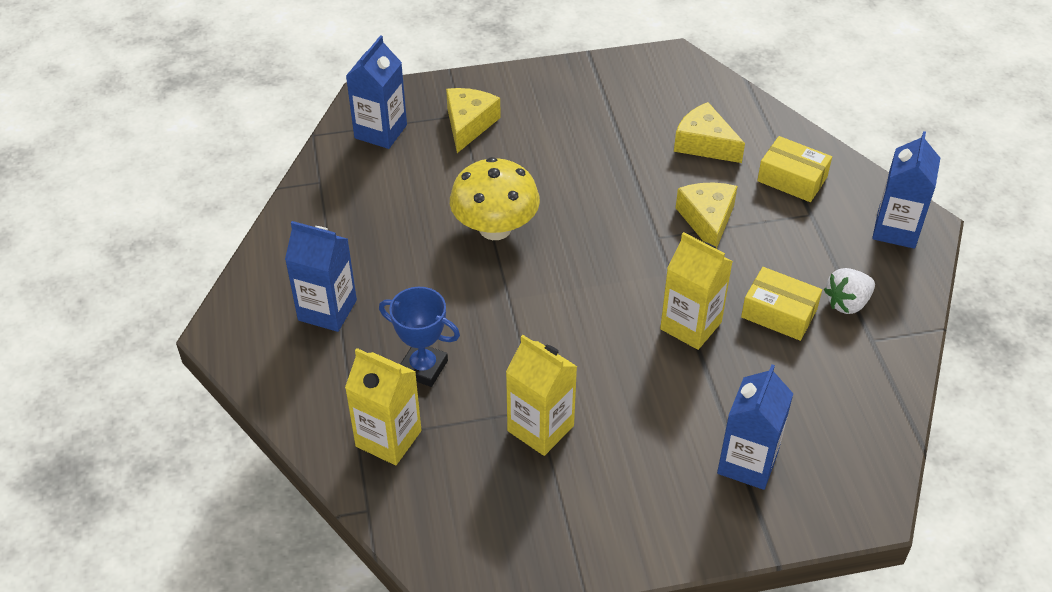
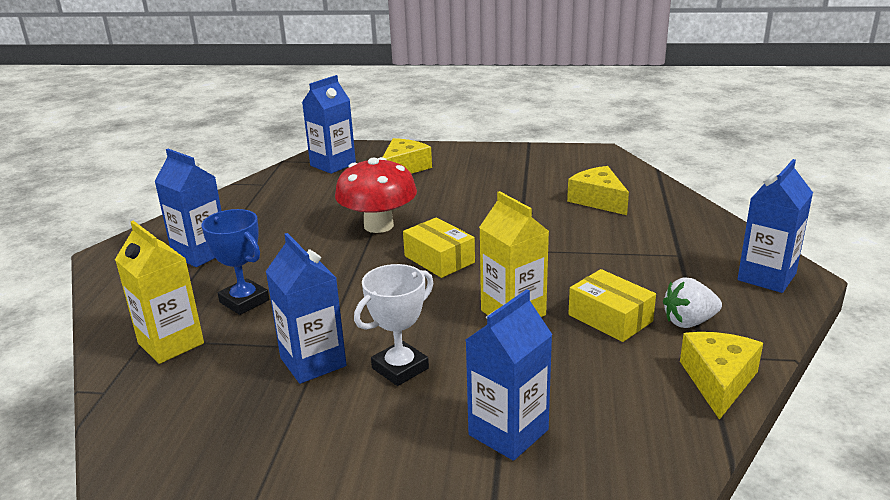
camera: 20 degrees right, 20 degrees down
yellow mushroom [450,157,540,240] -> red mushroom [335,157,417,233]
yellow carton [506,335,577,456] -> blue carton [265,233,347,384]
yellow cheese [676,183,738,249] -> yellow cheese moved to [680,332,763,420]
yellow box [757,136,832,202] -> yellow box moved to [403,217,475,278]
none -> white trophy [354,264,433,386]

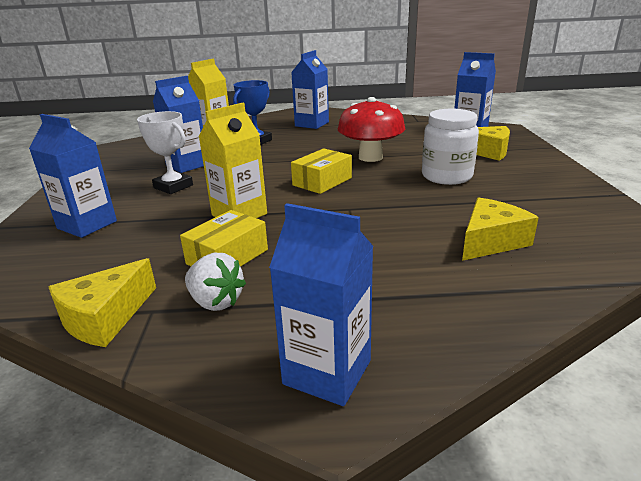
camera: 80 degrees right, 0 degrees up
white strawberry [663,277,722,328] -> white strawberry turned 150 degrees clockwise [185,253,246,311]
yellow cheese [680,332,763,420] -> yellow cheese turned 120 degrees clockwise [49,258,156,347]
none -> white jar [422,109,479,185]

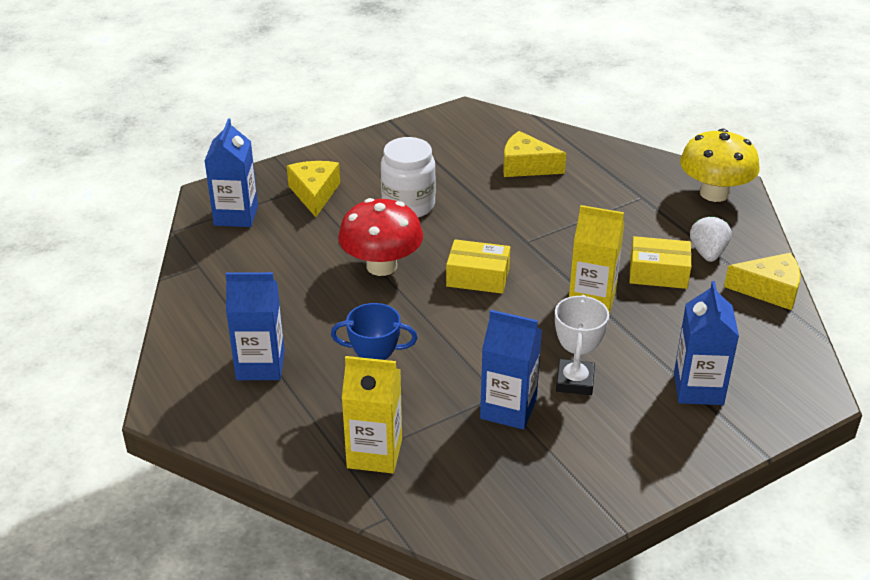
camera: 120 degrees left, 10 degrees up
blue carton [269,203,374,406] -> yellow mushroom [680,129,760,202]

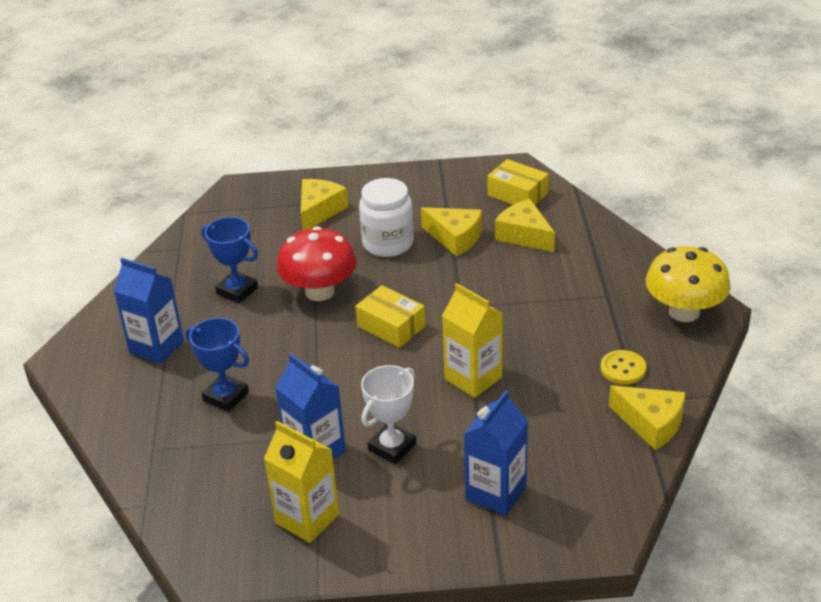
camera: 30 degrees right, 0 degrees up
blue carton [205,119,258,227] -> none
yellow carton [342,356,402,473] -> yellow carton moved to [264,421,339,543]
yellow box [629,236,691,289] -> yellow box moved to [487,159,548,205]
white strawberry [690,215,731,262] -> yellow button [601,350,646,384]
none -> blue trophy [202,217,258,303]
none -> yellow cheese [421,207,482,257]

